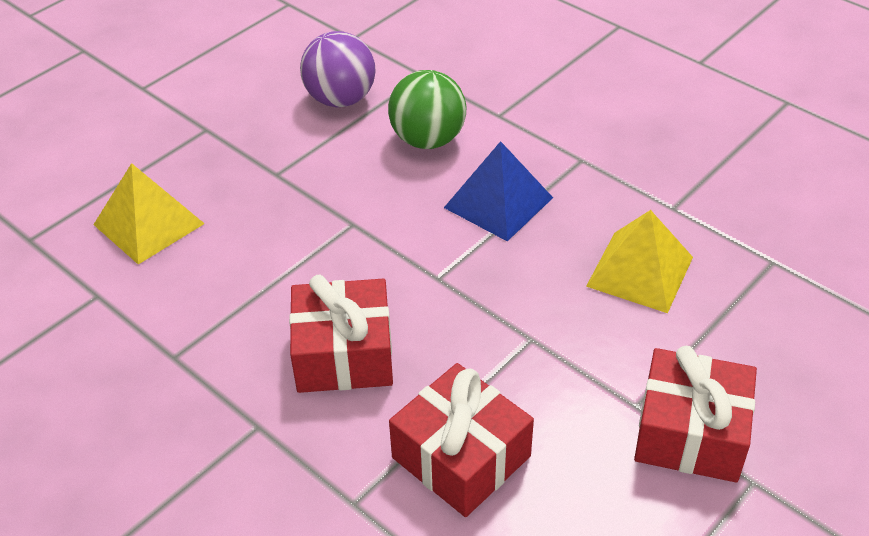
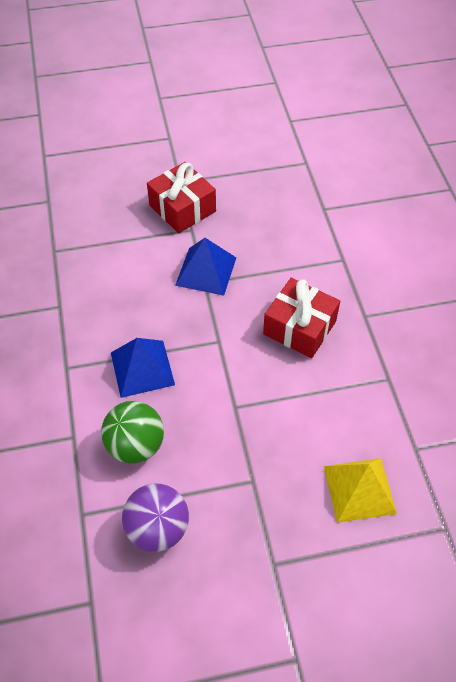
camera: 145 degrees left, 10 degrees up
red gift [389,363,534,517] -> none
yellow pyramid [586,210,693,313] -> none
none -> blue pyramid [175,238,236,296]

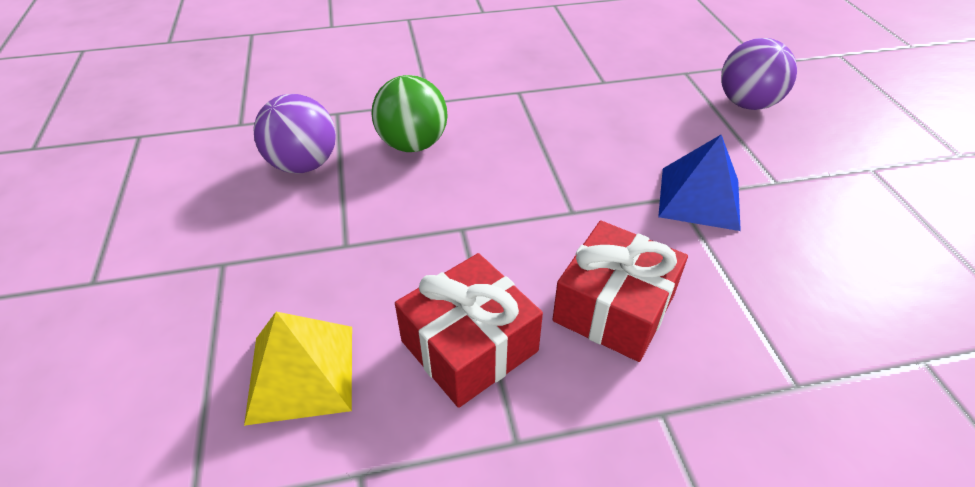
camera: 90 degrees right, 10 degrees down
blue pyramid [111,338,175,398] -> none
red gift [147,162,216,233] -> red gift moved to [395,253,543,408]
none -> purple ball [721,38,797,110]

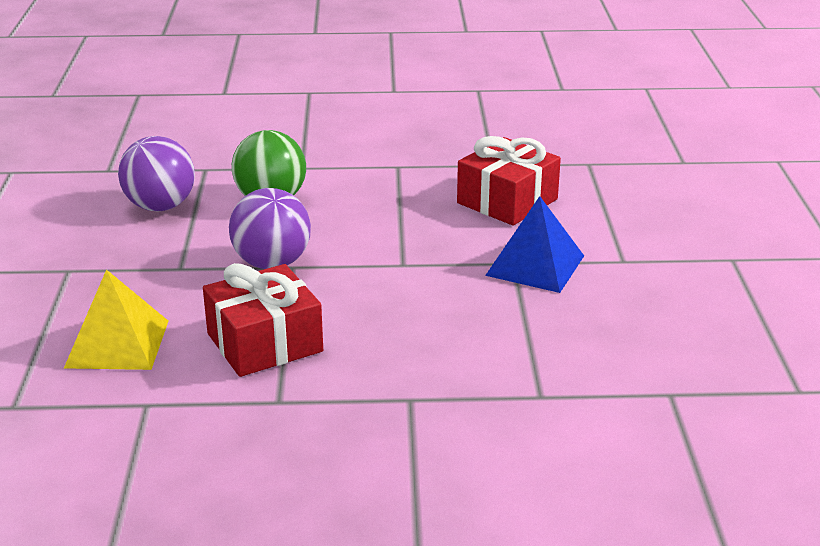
camera: 10 degrees right, 15 degrees down
red gift [552,221,688,362] -> red gift moved to [457,136,561,225]
purple ball [721,38,797,110] -> purple ball moved to [229,188,311,269]

